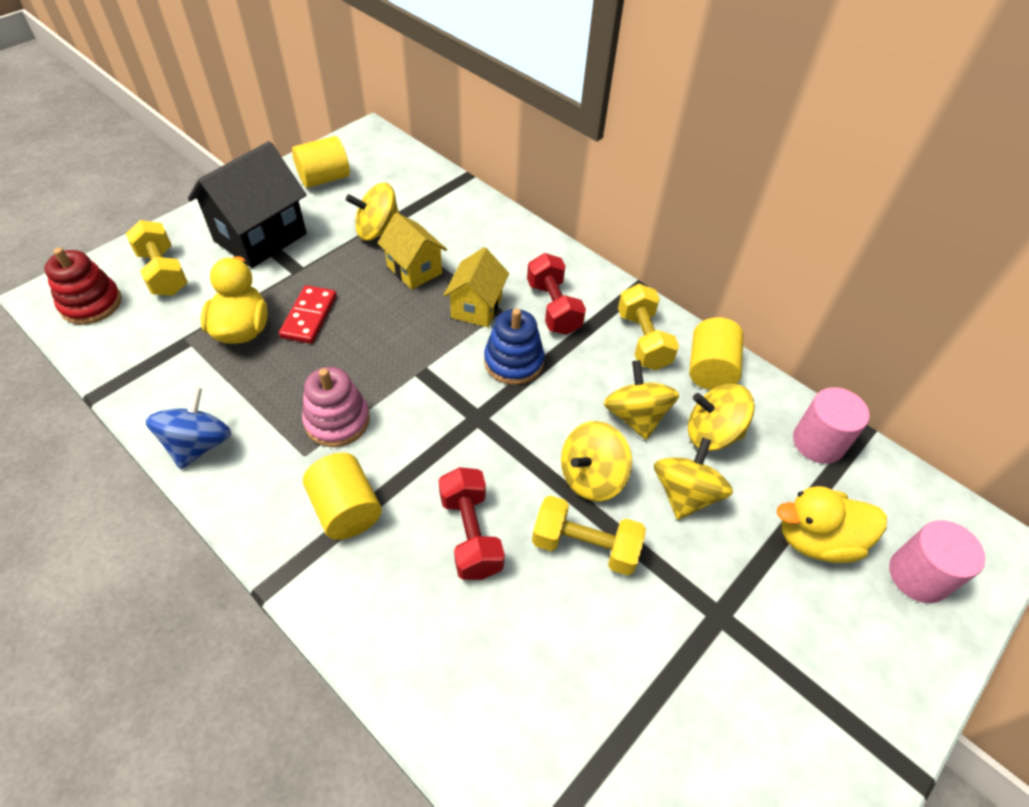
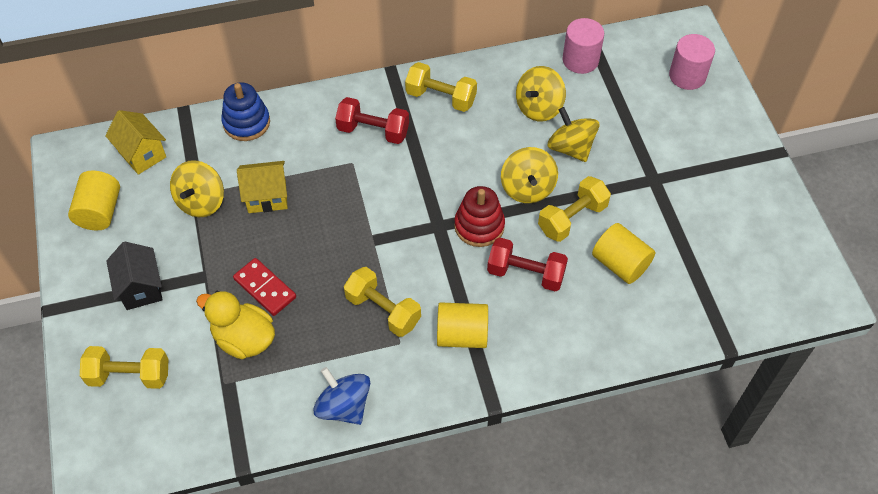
camera: 55 degrees left, 5 degrees up
red stacking toy [45,248,122,325] -> red stacking toy moved to [454,186,505,247]
black house [188,141,307,268] -> black house [106,242,163,310], size x0.60
pink stacking toy [302,367,370,447] -> yellow dumbbell [344,267,421,337]
yellow house [443,247,509,327] -> yellow house moved to [105,110,166,175]
blue stacking toy [484,308,544,385] -> blue stacking toy moved to [221,82,270,141]
yellow spinning top [604,360,679,440] -> none
yellow cylinder [689,317,744,390] -> yellow cylinder moved to [592,223,655,284]
yellow duck [777,486,887,563] -> none

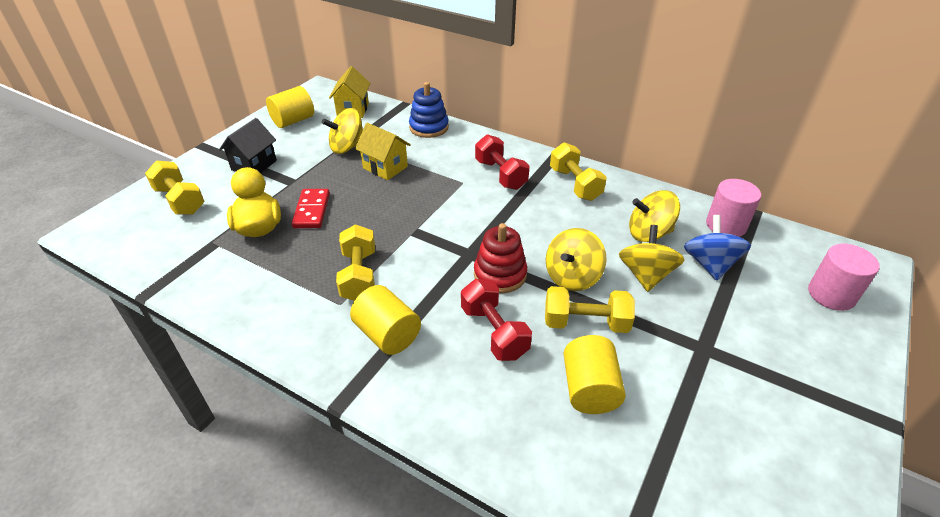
camera: 45 degrees right, 15 degrees down
blue spinning top [313,367,370,425] -> blue spinning top moved to [684,215,751,281]

